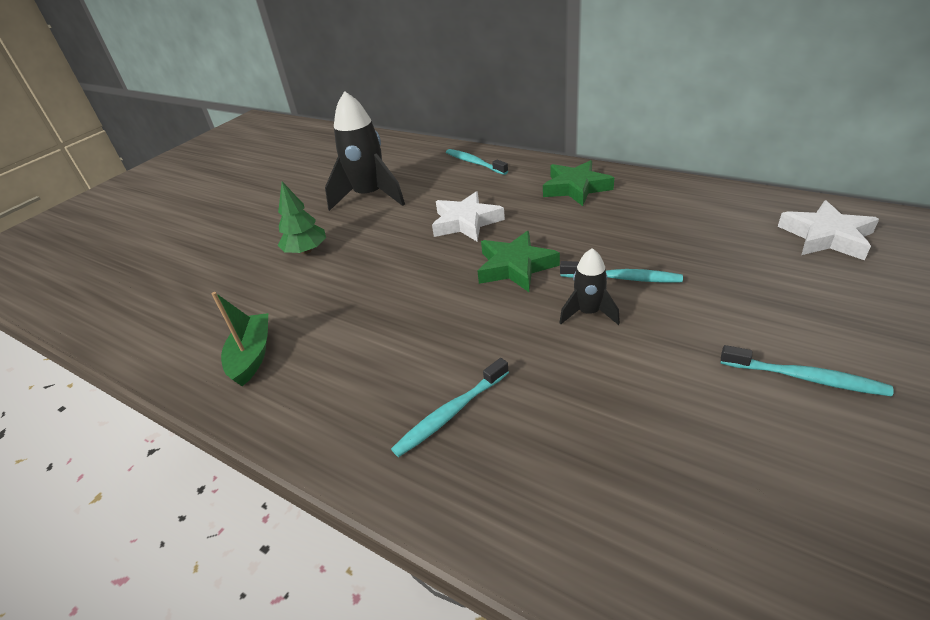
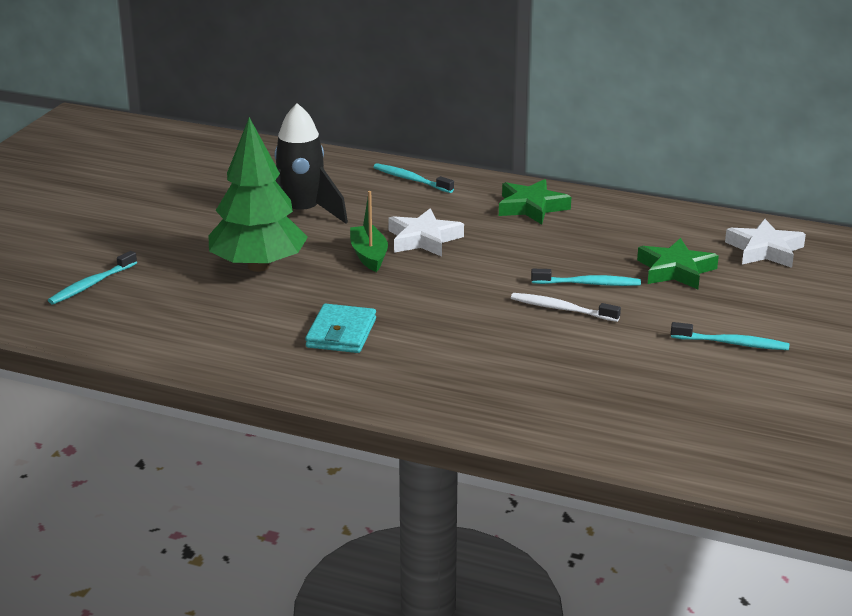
camera: 15 degrees left, 10 degrees down
green boat [211,292,268,386] -> green boat moved to [350,191,388,272]
green tree [278,182,326,254] -> green tree [208,117,308,272], size x1.94
turquoise toothbrush [391,358,509,457] -> turquoise toothbrush moved to [48,251,137,305]
green star [478,231,560,292] -> green star moved to [637,238,719,289]
black rocket [559,248,620,325] -> white toothbrush [511,293,621,322]
none -> turquoise wallet [305,304,376,353]

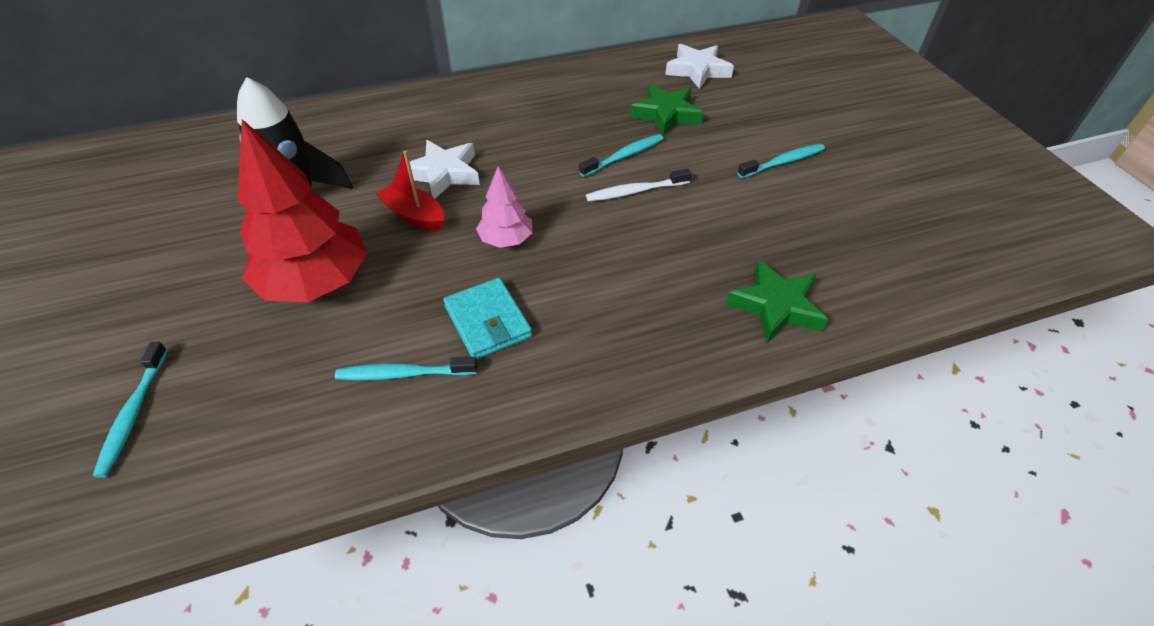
camera: 40 degrees left, 20 degrees up
green tree [208,117,308,272] -> red tree [238,119,368,302]
green boat [350,191,388,272] -> red boat [376,150,444,231]
turquoise toothbrush [373,163,454,193] -> turquoise toothbrush moved to [335,357,477,380]
green star [499,179,571,225] -> green star moved to [726,260,828,343]
none -> pink tree [476,166,532,248]

